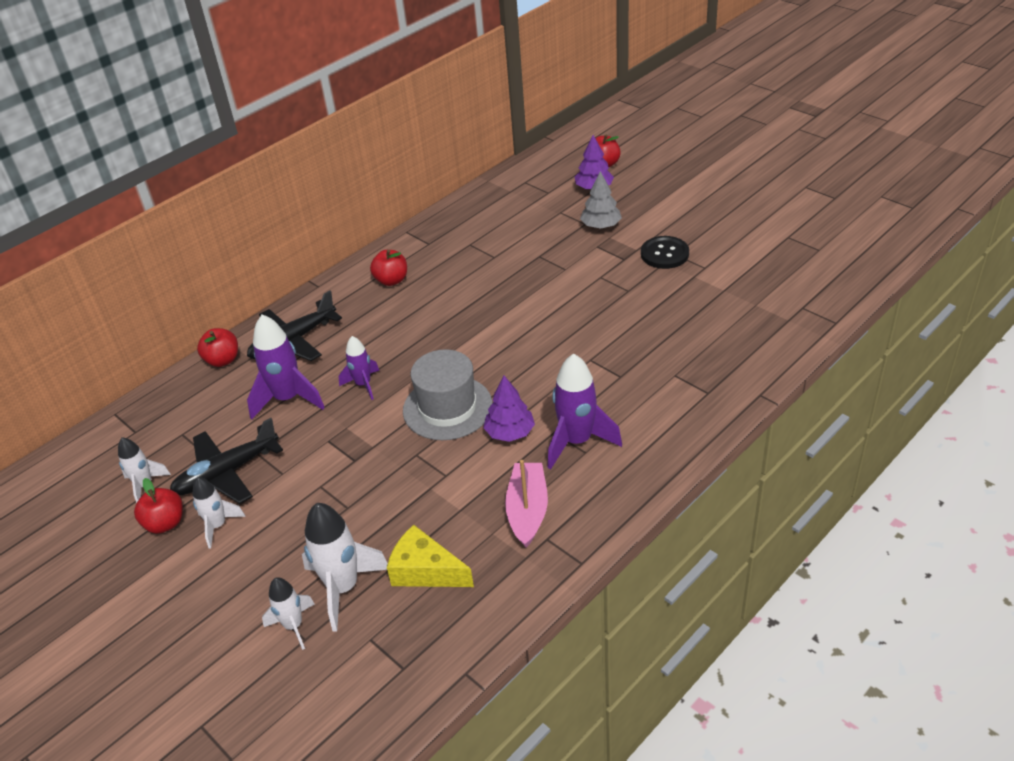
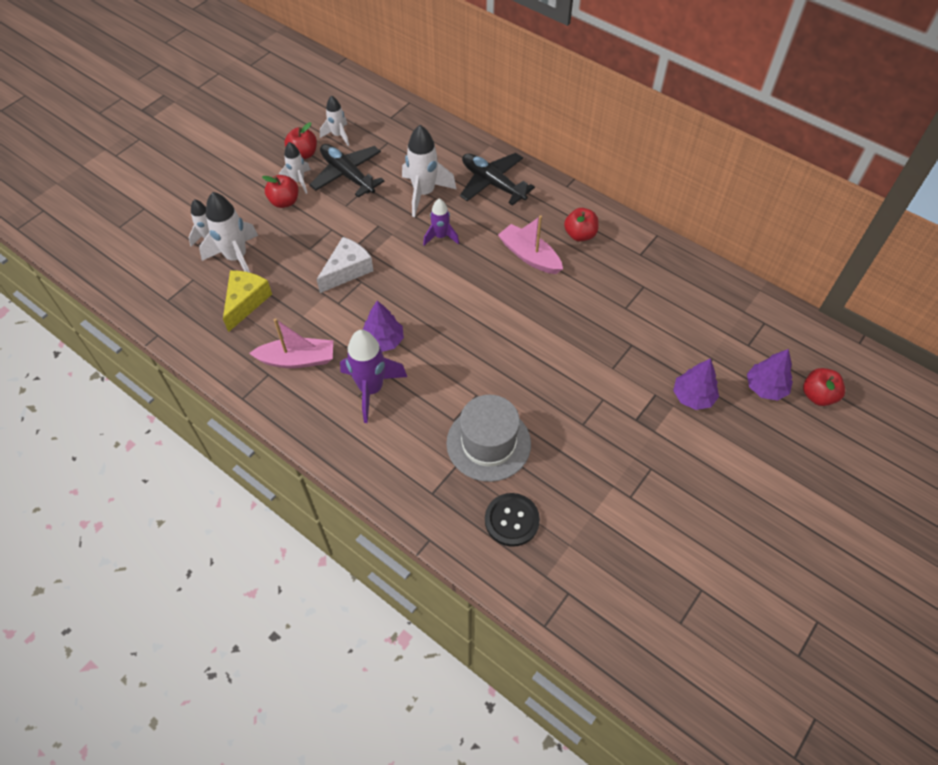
camera: 80 degrees right, 15 degrees up
red apple [197,328,238,367] -> red apple moved to [262,175,298,208]
purple rocket [247,315,325,420] -> white rocket [402,125,456,217]
grey hat [403,349,492,440] -> grey hat moved to [446,395,531,482]
grey tree [580,171,622,229] -> purple tree [673,358,719,410]
black button [641,236,689,269] -> black button moved to [485,493,540,547]
none -> white cheese [317,237,373,293]
none -> pink boat [498,215,563,274]

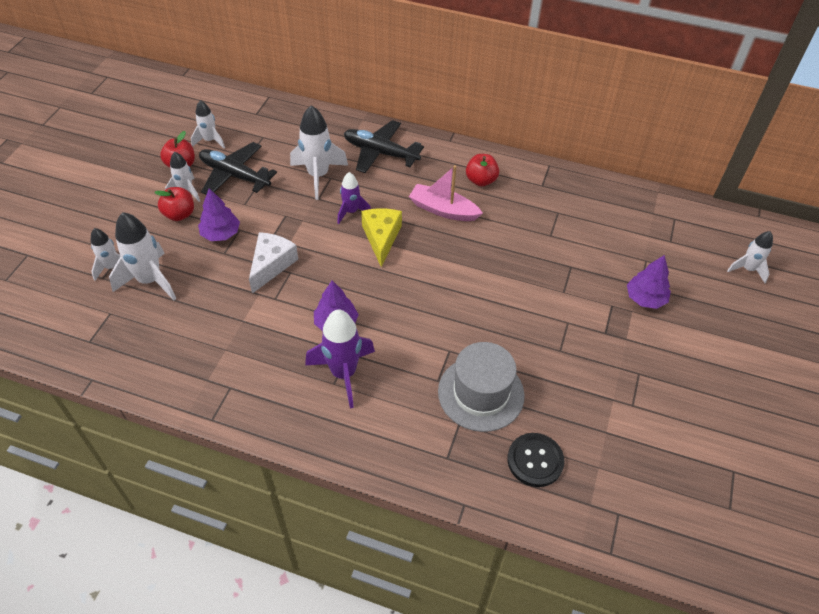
camera: 20 degrees left, 5 degrees down
yellow cheese [223,270,272,332] -> yellow cheese moved to [361,208,402,267]
pink boat [249,318,333,368] -> none
purple tree [747,349,793,401] -> purple tree moved to [198,189,240,241]
red apple [803,368,845,406] -> white rocket [727,231,773,283]

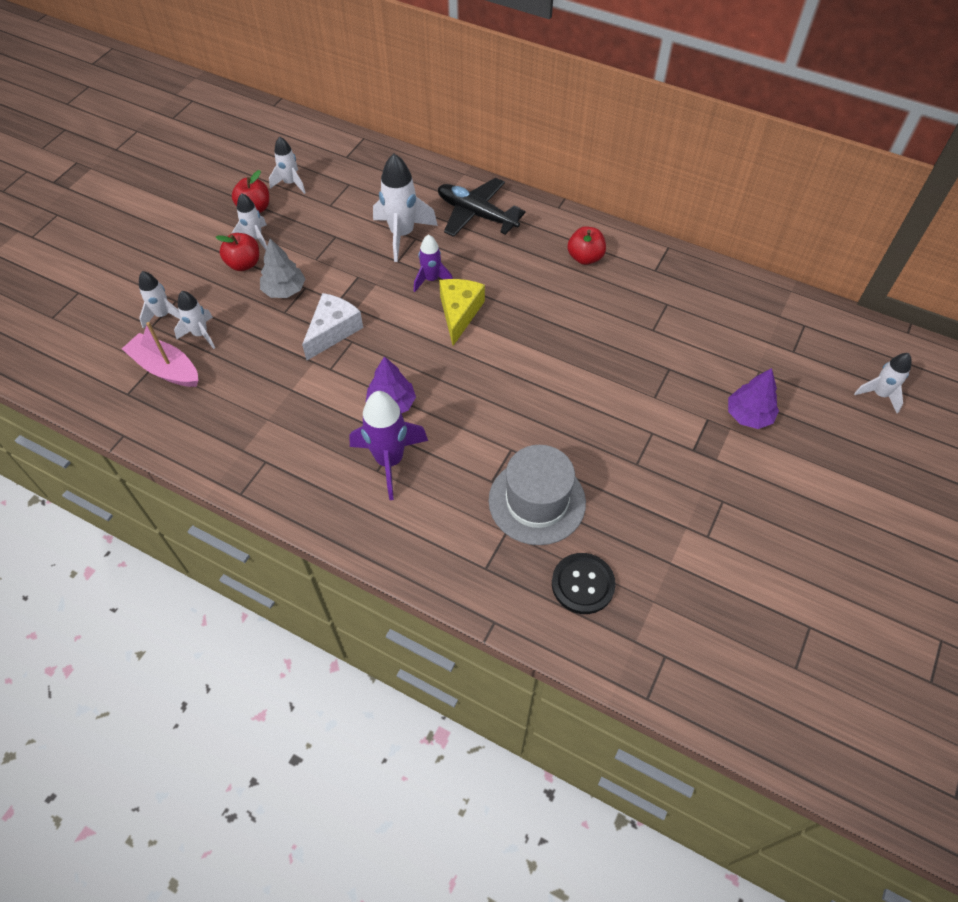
camera: 10 degrees right, 5 degrees up
white rocket [109,212,177,300] -> white rocket [174,291,215,349], size x0.59
purple tree [198,189,240,241] -> grey tree [260,239,305,298]
black plane [199,142,277,195] -> none
pink boat [409,165,483,221] -> pink boat moved to [122,322,199,387]

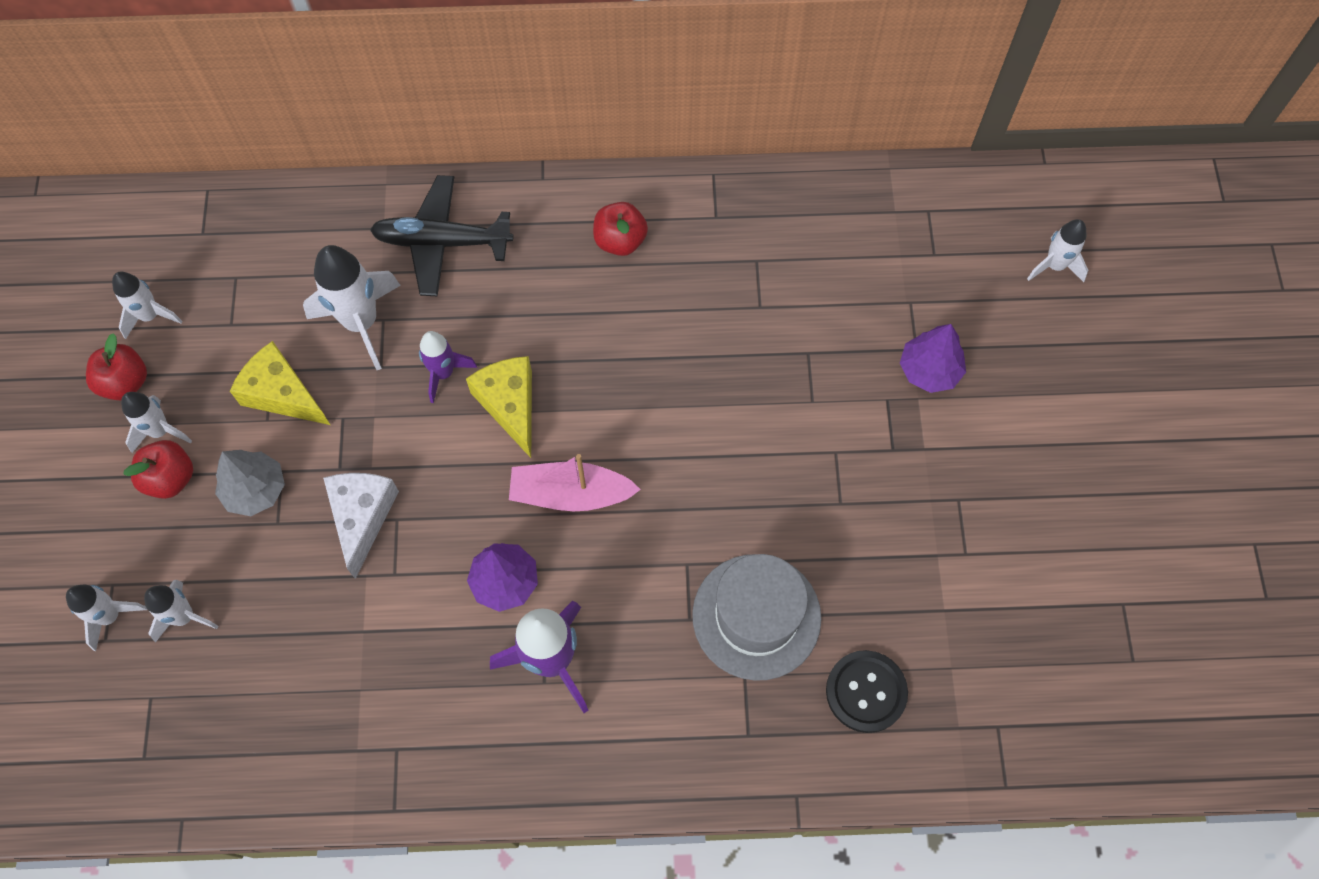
camera: 30 degrees left, 10 degrees up
pink boat [122,322,199,387] -> pink boat moved to [509,454,641,511]
none -> yellow cheese [230,341,330,425]

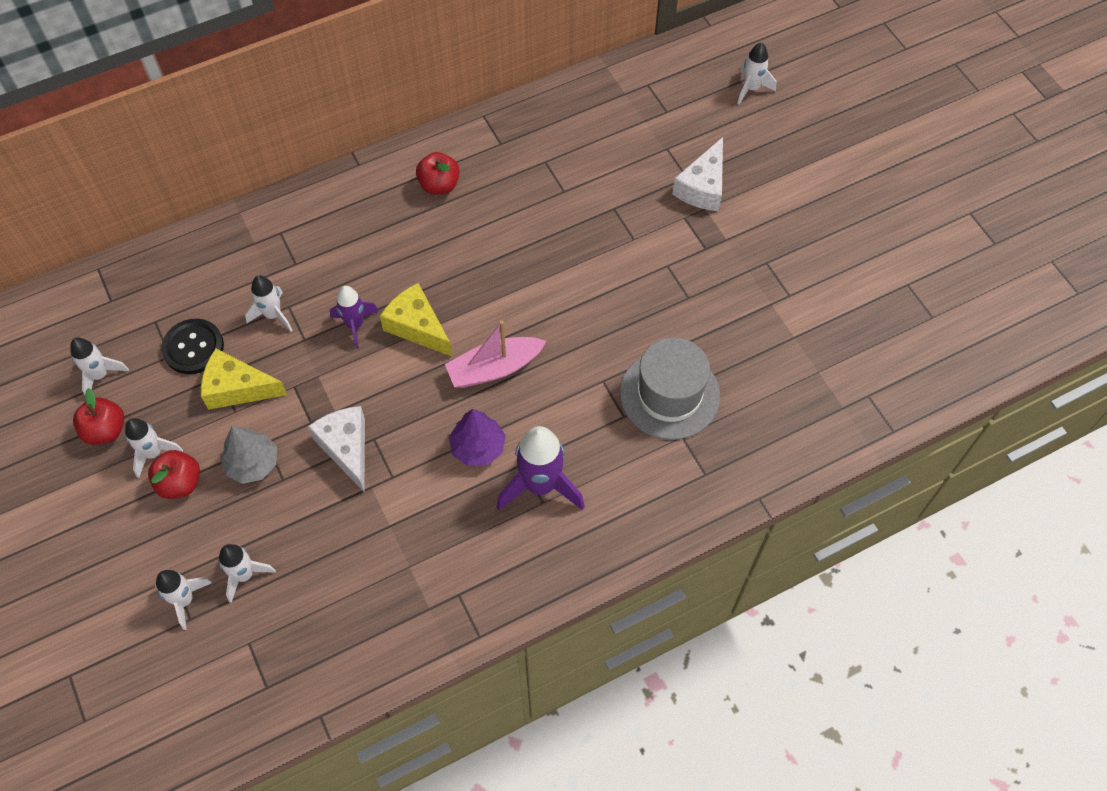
camera: 25 degrees left, 5 degrees down
white rocket [303,245,401,370] -> white rocket [245,275,293,332], size x0.59
black plane [370,175,513,296] -> none
black button [826,650,908,733] -> black button moved to [161,319,224,374]
purple tree [900,324,966,393] -> white cheese [672,137,723,211]

